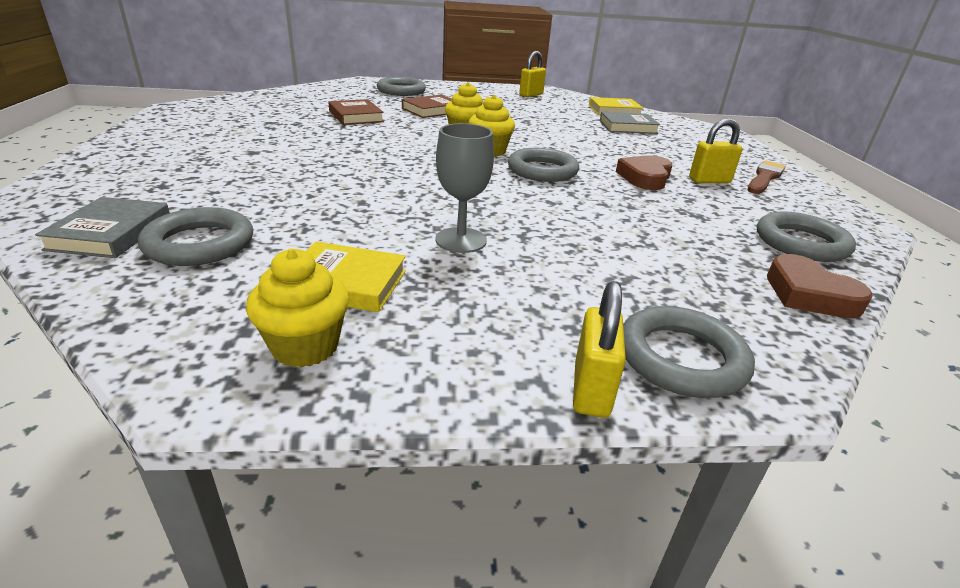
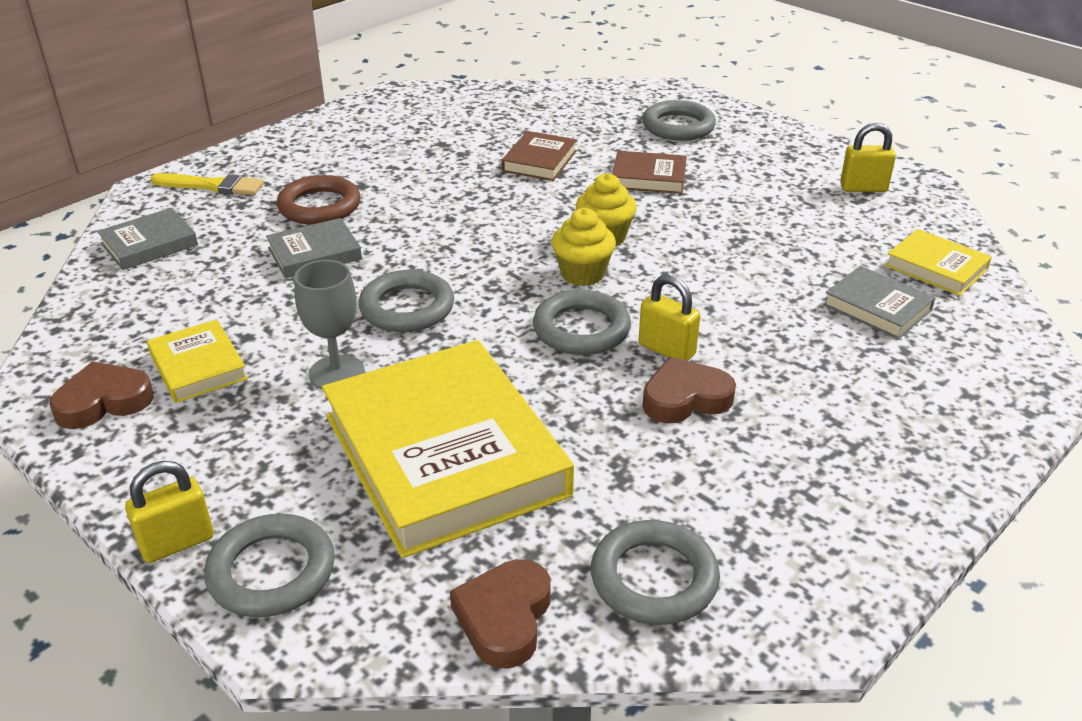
camera: 50 degrees right, 5 degrees up
grey ring [138,207,253,266] -> grey ring moved to [358,270,454,332]
yellow cupcake [246,248,349,368] -> brown heart [49,361,153,429]
yellow padlock [689,118,743,183] -> yellow padlock moved to [639,274,700,361]
brown brush [748,161,786,194] -> none
none -> yellow brush [151,173,264,195]
none -> grey book [266,218,362,279]
none -> brown ring [277,175,361,225]
none -> yellow book [322,340,574,558]

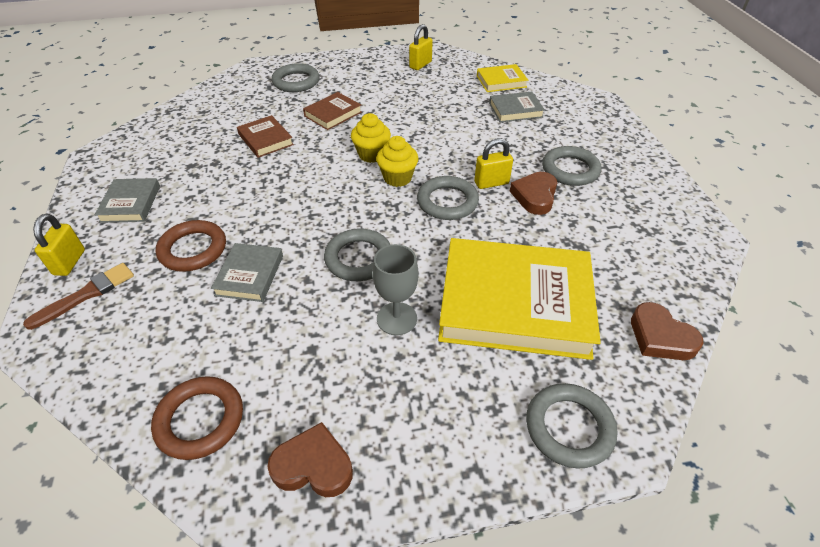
camera: 55 degrees left, 10 degrees up
brown heart [49,361,153,429] -> brown heart turned 90 degrees clockwise [267,422,353,497]
grey book [97,208,198,270] -> grey book moved to [95,178,160,223]
yellow padlock [125,461,214,563] -> yellow padlock moved to [33,214,85,276]
yellow book [147,319,248,403] -> none
yellow brush [151,173,264,195] -> brown brush [23,263,134,330]
grey ring [591,520,720,625] -> grey ring moved to [542,146,601,186]
none -> brown ring [151,376,243,460]

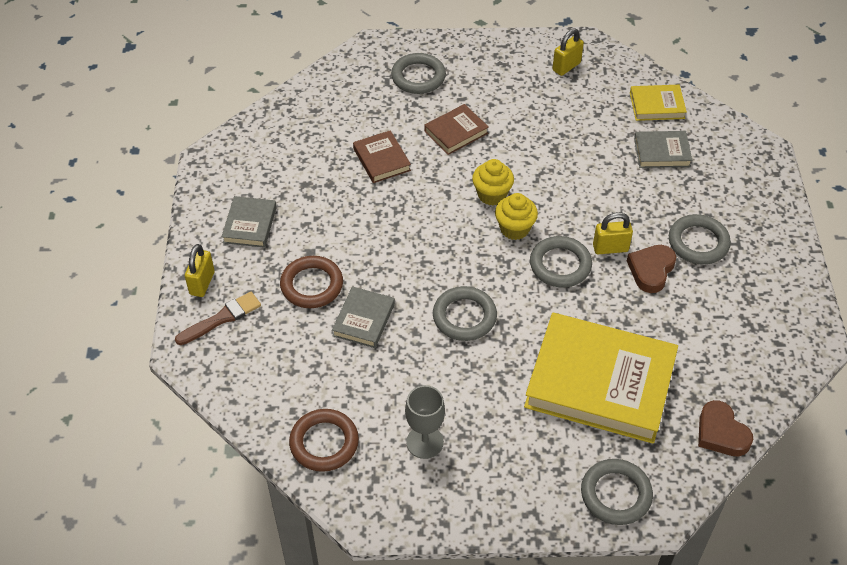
camera: 10 degrees right, 5 degrees up
brown heart [267,422,353,497] -> none
grey goblet [373,244,419,335] -> grey goblet moved to [405,385,445,459]

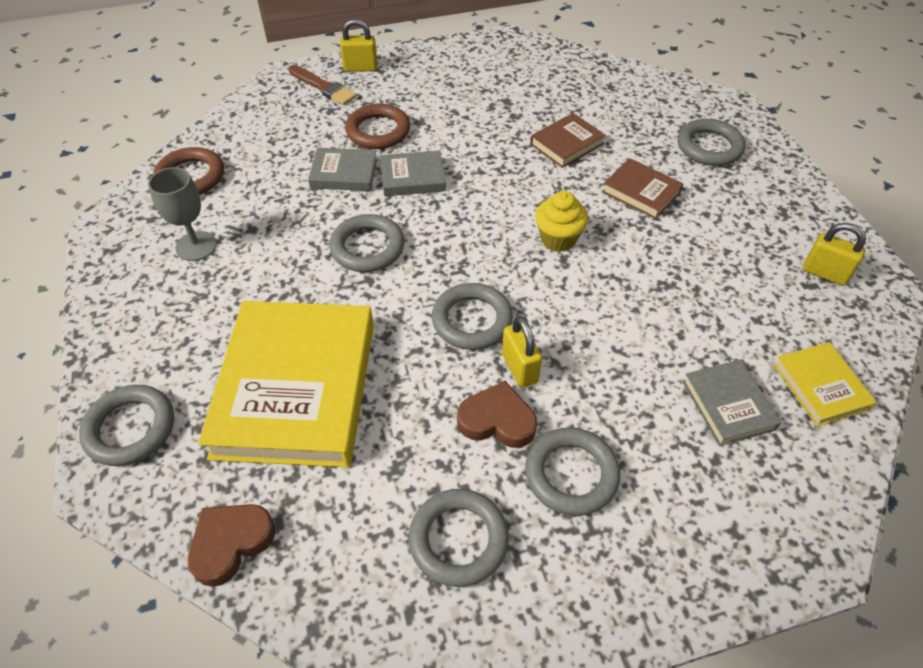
camera: 75 degrees right, 0 degrees up
grey book [221,196,277,248] -> grey book moved to [380,150,446,196]
yellow cupcake [495,193,538,240] -> none
none -> grey ring [409,489,509,587]

